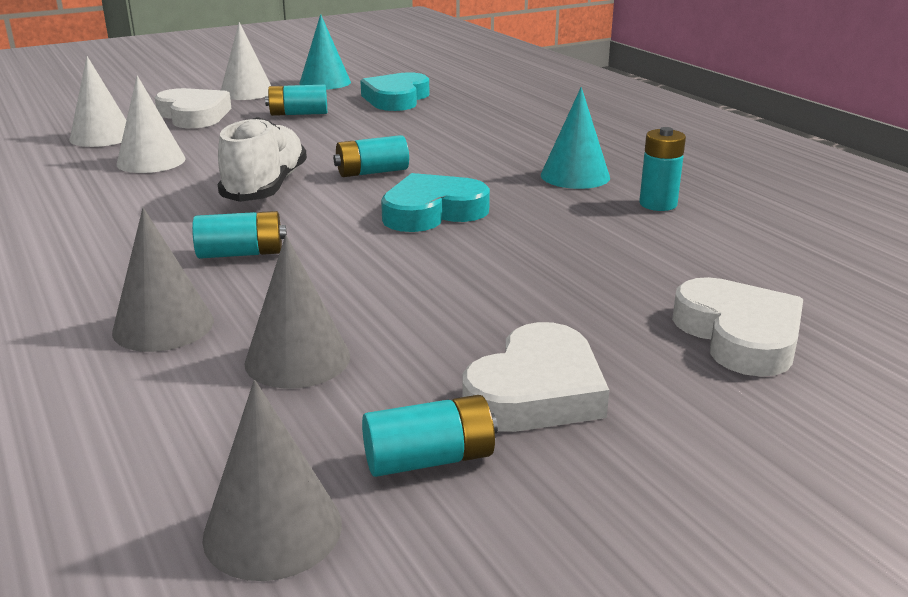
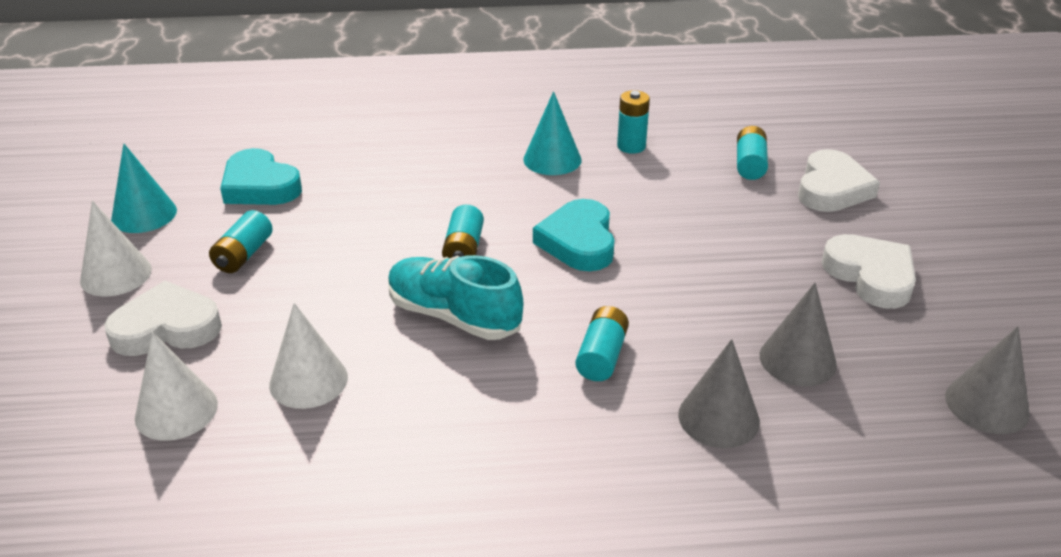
camera: 65 degrees left, 10 degrees up
white shoe [218,117,307,202] -> turquoise shoe [388,255,523,340]
turquoise battery [362,395,498,477] -> turquoise battery moved to [737,126,768,180]
white heart [672,277,803,377] -> white heart turned 105 degrees clockwise [798,149,880,212]

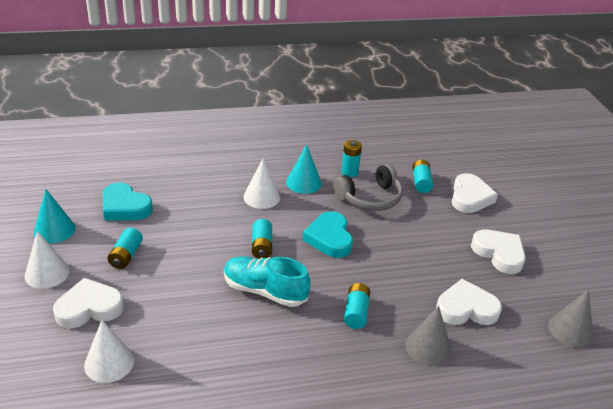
camera: 10 degrees left, 0 degrees up
white cone [269,303,348,409] -> white cone moved to [244,158,280,209]
grey cone [760,283,837,386] -> white heart [436,279,502,325]
none -> grey headphones [333,164,403,211]

